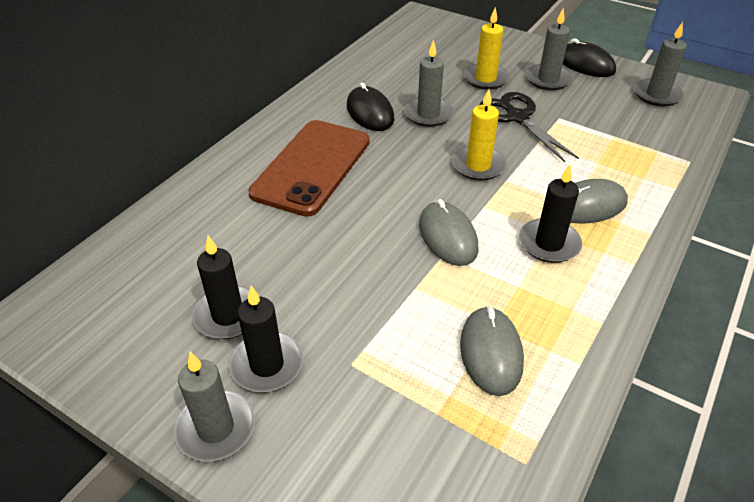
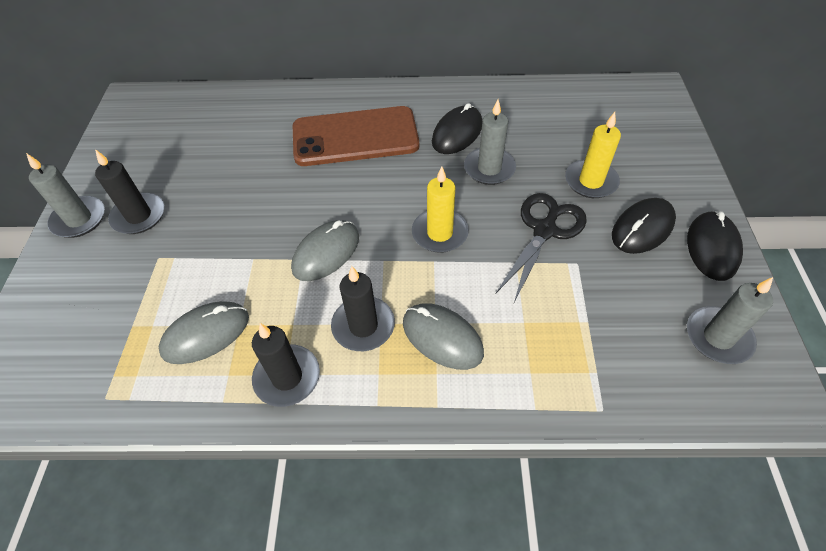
camera: 60 degrees right, 10 degrees up
black candle [192,236,250,339] -> black candle moved to [252,323,320,407]
grey candle [526,9,573,90] -> black mouse [612,198,676,254]

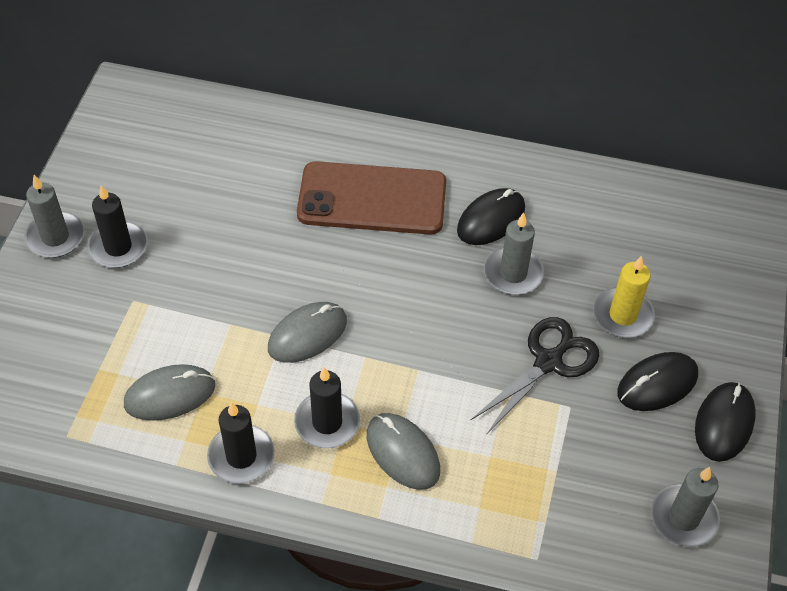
camera: 10 degrees right, 0 degrees up
yellow candle [412,166,469,253] -> none

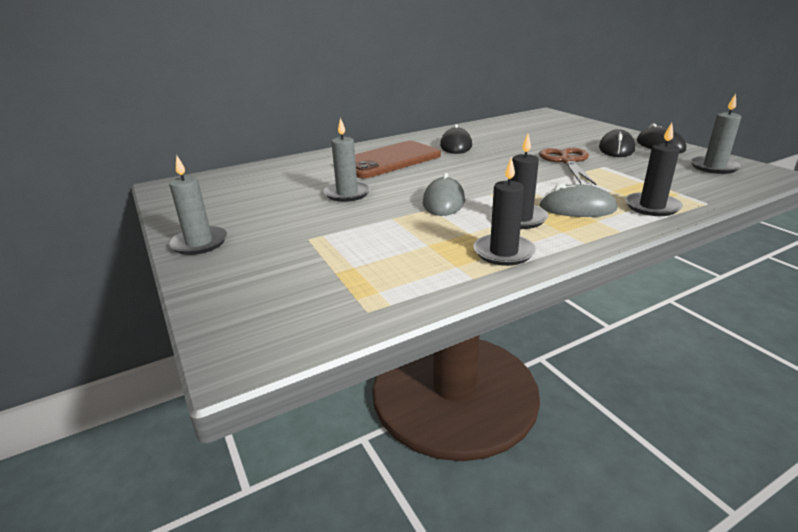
camera: 40 degrees left, 25 degrees down
black candle [87,185,148,268] -> black candle moved to [625,123,683,216]
grey mouse [124,364,215,421] -> none
black scissors [471,317,599,435] -> brown scissors [539,148,597,185]
grey candle [484,213,544,295] -> grey candle moved to [323,117,370,202]
yellow candle [593,256,655,338] -> none

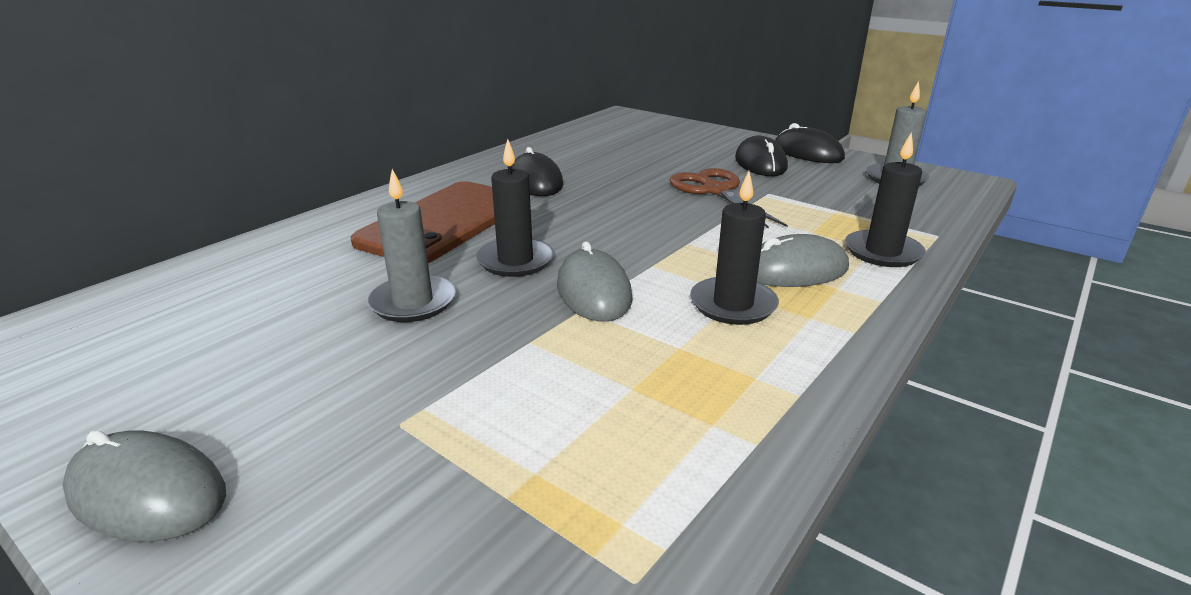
camera: 25 degrees left, 0 degrees up
grey candle [168,155,227,255] -> grey mouse [62,430,226,541]
black candle [473,157,536,266] -> black candle moved to [476,139,554,277]

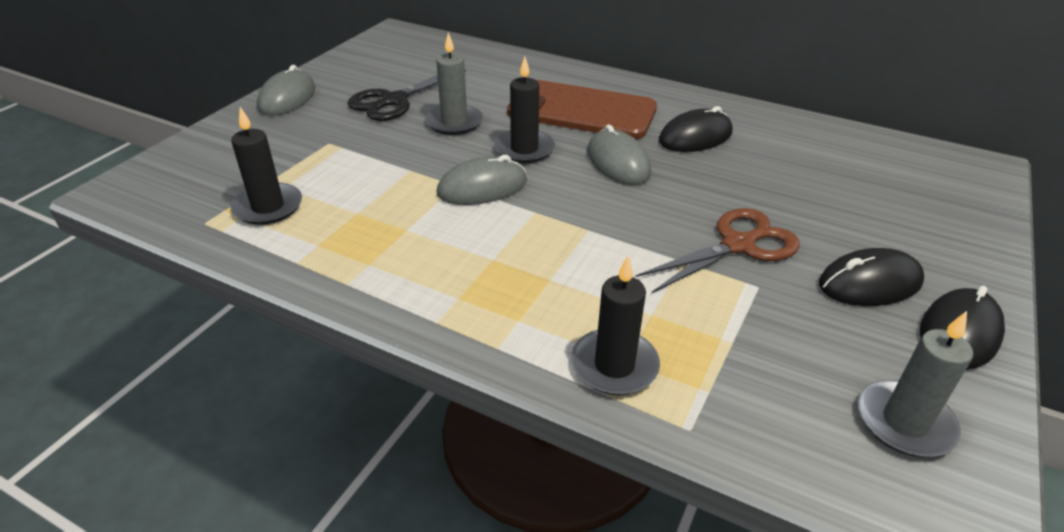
camera: 80 degrees right, 10 degrees up
black candle [690,171,779,325] -> black candle moved to [230,107,302,225]
grey mouse [757,234,849,287] -> grey mouse moved to [587,124,651,185]
none -> black scissors [347,70,466,121]

